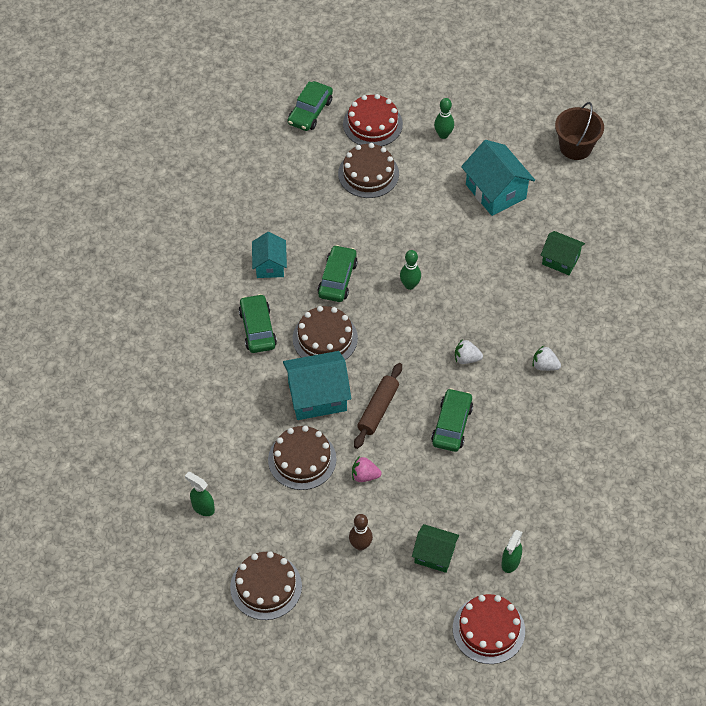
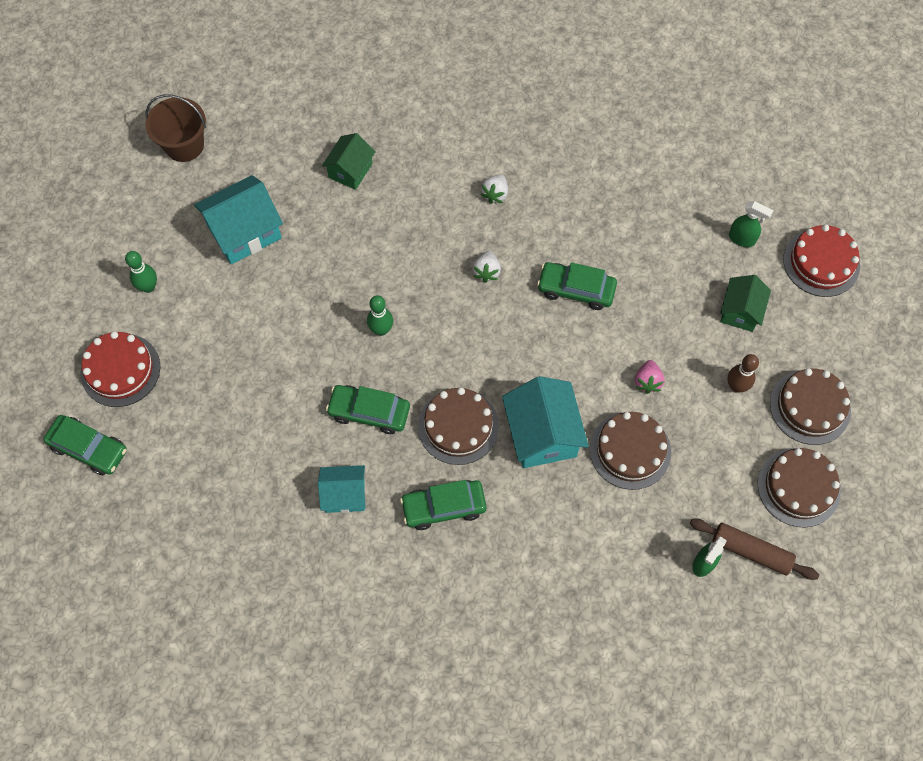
camera: 90 degrees left, 10 degrees up
brown cake [338,143,399,198] -> brown cake moved to [770,368,851,445]
brown rolling pin [354,363,402,449] -> brown rolling pin moved to [690,518,819,580]

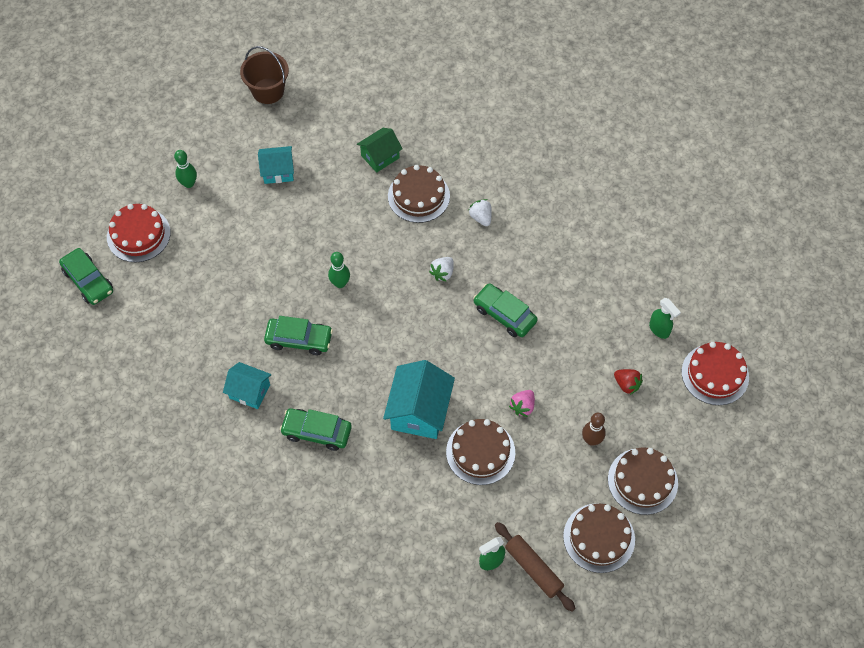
camera: 25 degrees right, 5 degrees down
turquoise house [194,175,283,264] -> turquoise house [258,146,294,184], size x0.62
green car [326,385,410,434] -> green car turned 150 degrees clockwise [264,316,333,355]
brown cake [418,387,499,465] -> brown cake moved to [388,165,450,223]
white strawberry [481,175,508,204] -> white strawberry turned 105 degrees clockwise [468,199,492,226]
green house [720,275,771,332] -> red strawberry [614,369,643,395]

